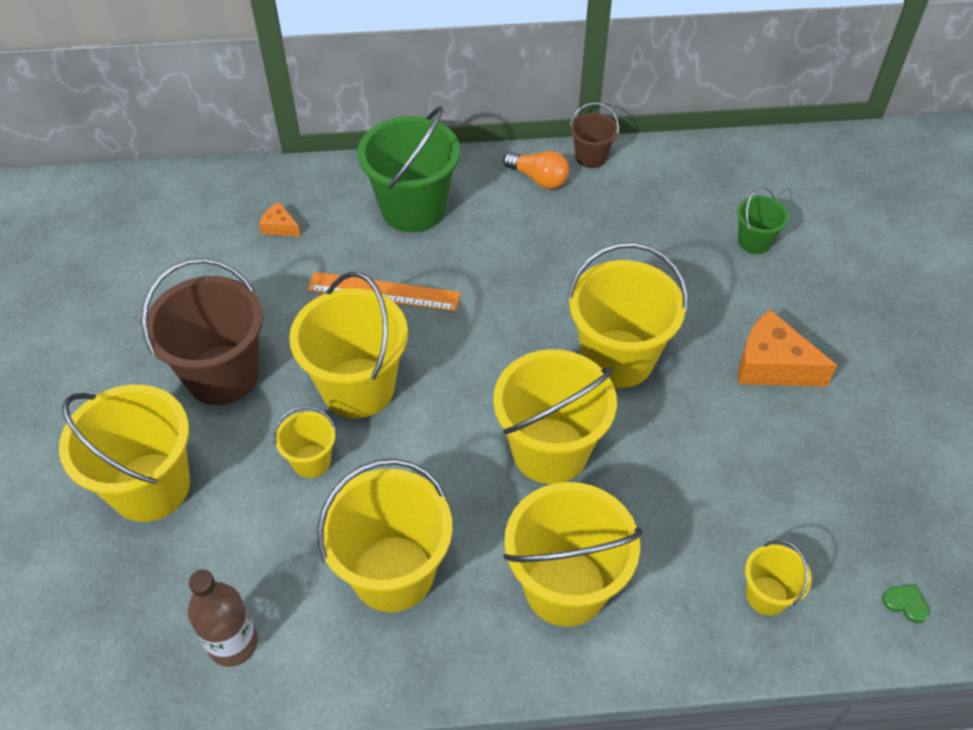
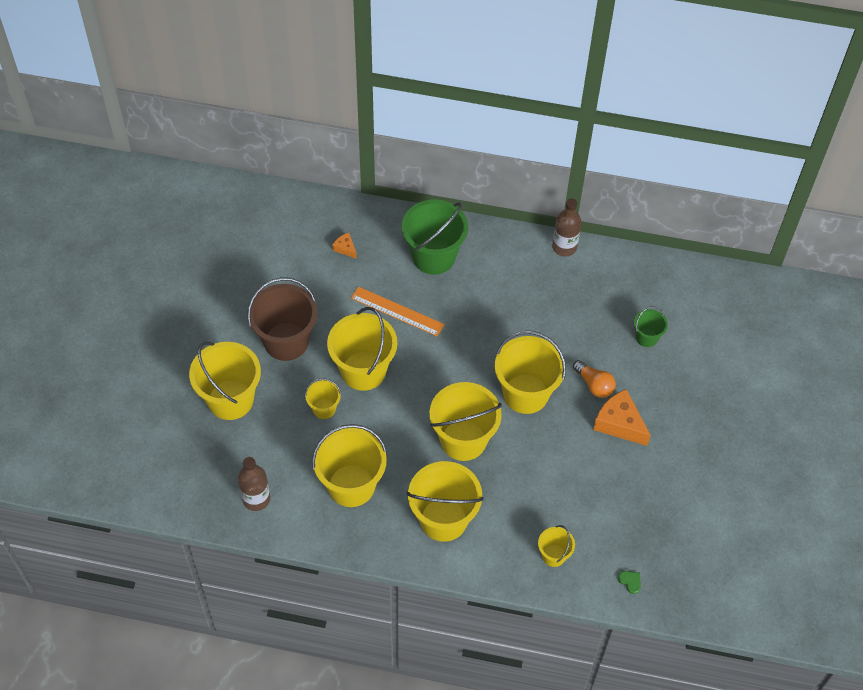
camera: 15 degrees right, 5 degrees up
orange light bulb [503,151,569,189] -> orange light bulb moved to [573,360,616,398]
brown bucket [570,103,619,168] -> brown bottle [552,198,581,256]

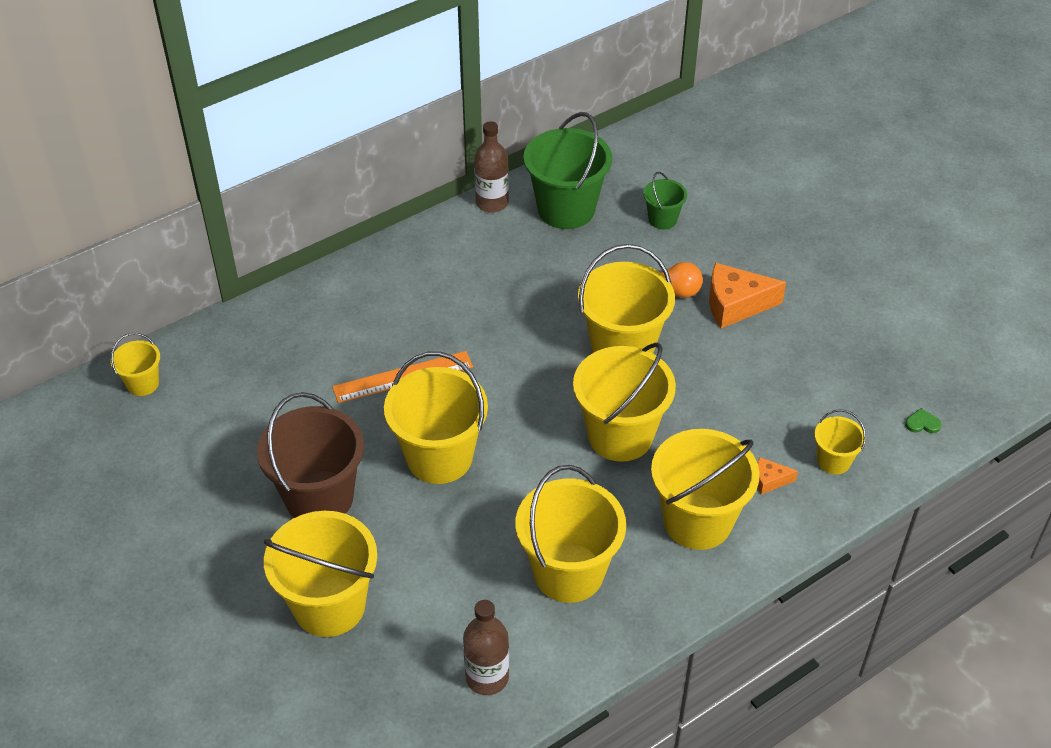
camera: 45 degrees left, 10 degrees down
yellow bucket [305,378,341,419] -> yellow bucket moved to [111,333,160,396]
orange cheese [333,233,357,259] -> orange cheese moved to [757,457,798,494]
green bucket [402,199,468,275] -> green bucket moved to [524,112,612,229]

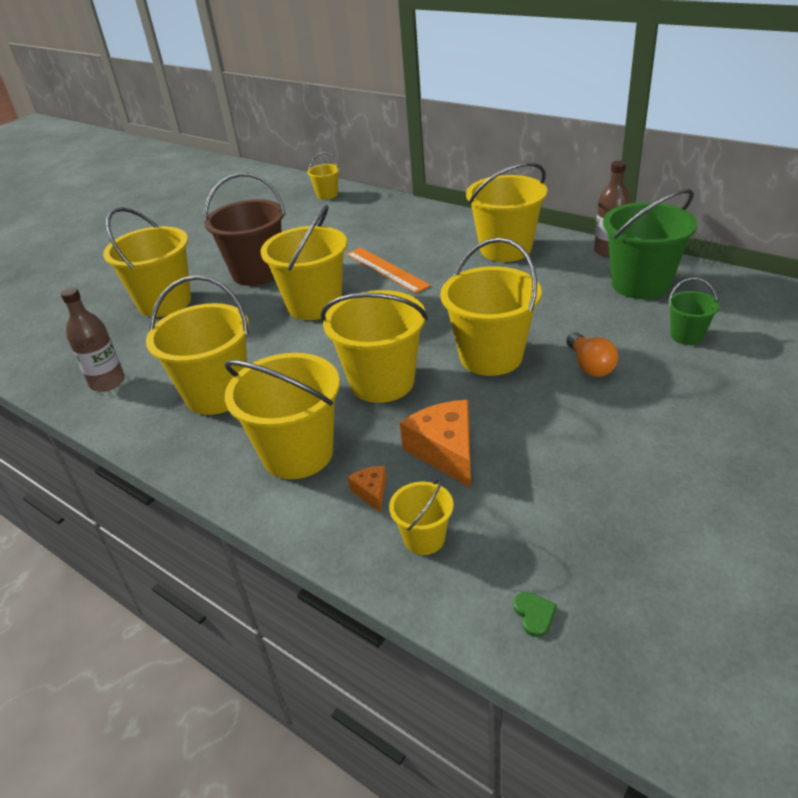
camera: 75 degrees right, 10 degrees down
orange cheese [709,263,786,329] -> orange cheese moved to [400,400,471,488]
none -> yellow bucket [466,162,547,262]

